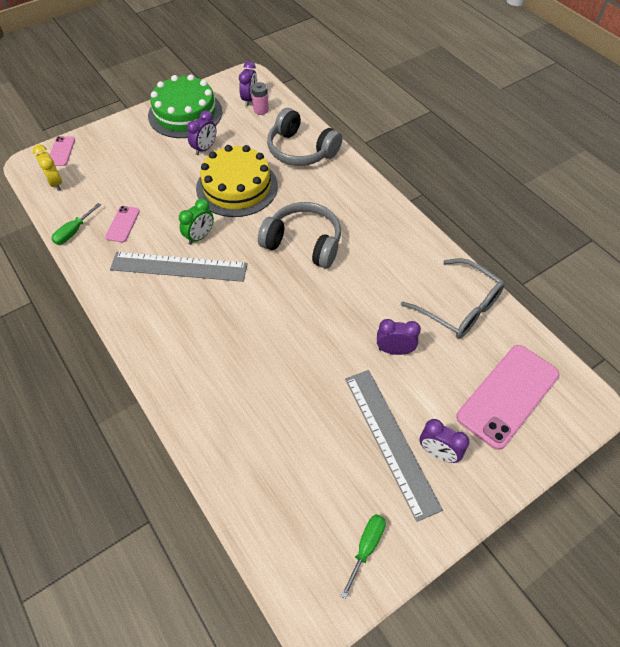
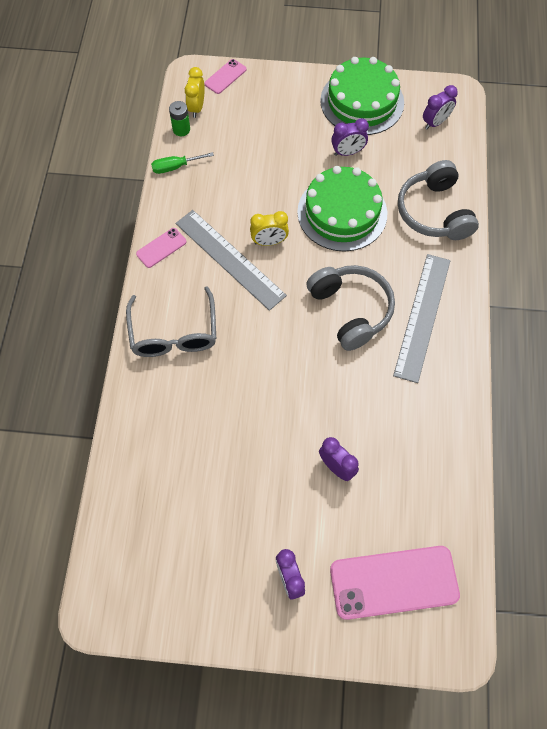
camera: 40 degrees right, 10 degrees up
pink phone [105,206,140,242] -> pink phone moved to [136,228,187,268]
green clock [179,199,214,245] -> yellow clock [250,211,289,246]
yellow cake [196,145,278,217] -> green cake [297,166,387,252]
pink battery [252,82,269,115] -> none
green screwdriver [341,514,386,599] -> none
grey ruler [345,370,443,522] -> grey ruler moved to [393,254,450,383]
grey glasses [401,258,505,339] -> grey glasses moved to [126,286,216,357]
none -> green battery [169,101,190,136]

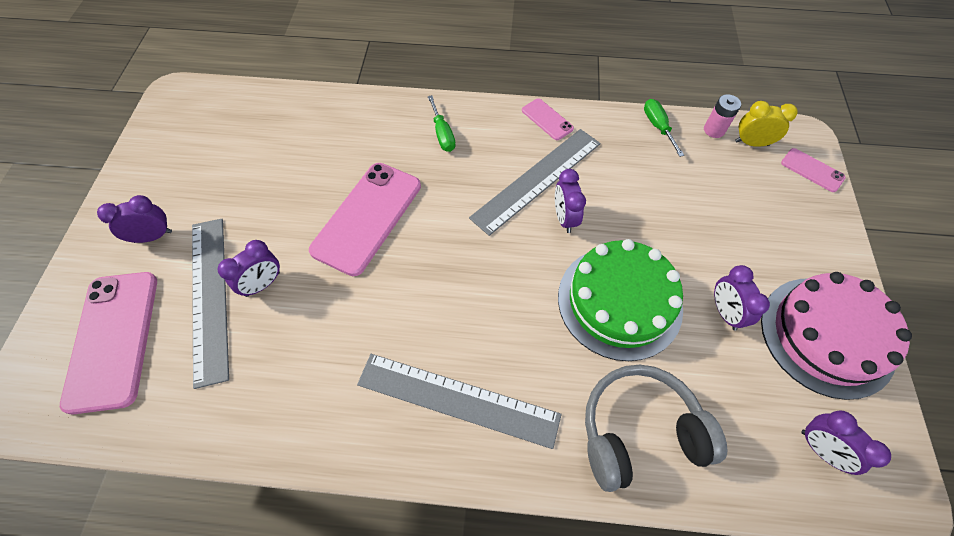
camera: 90 degrees right, 5 degrees down
grey glasses [126,286,216,357] -> green screwdriver [428,95,455,152]
green battery [169,101,190,136] -> pink battery [704,94,741,138]
yellow clock [250,211,289,246] -> purple clock [555,169,586,233]
grey headphones [306,265,395,351] -> none
green cake [320,57,404,135] -> pink cake [761,272,912,400]
none -> grey ruler [192,219,229,389]
none -> pink phone [309,163,421,276]

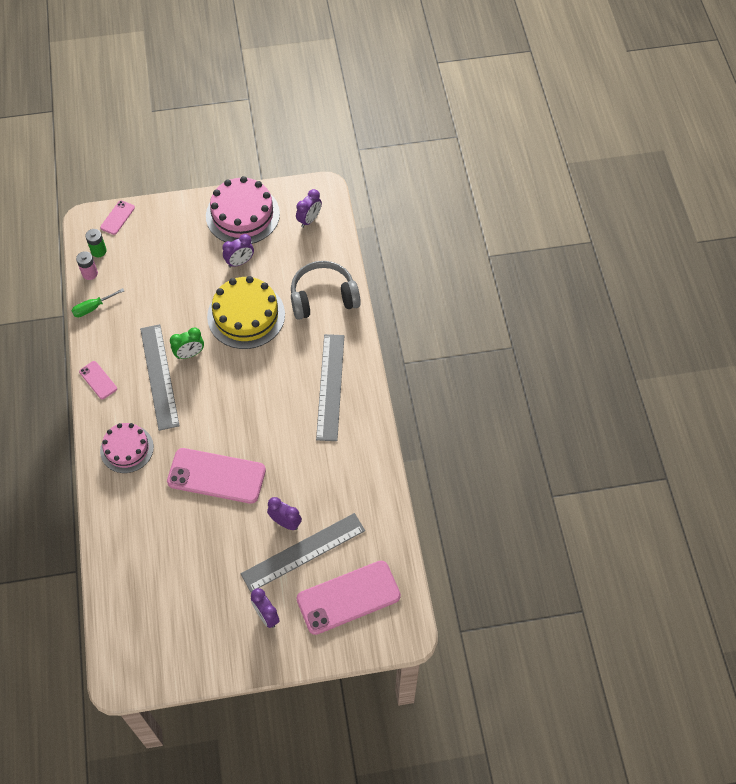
camera: 105 degrees left, 0 degrees up
green screwdriver [428,95,455,152] -> pink cake [100,423,154,473]
grey ruler [469,129,601,236] -> grey ruler turned 45 degrees clockwise [140,324,180,431]
pink phone [522,98,574,140] -> pink phone turned 75 degrees counterclockwise [79,361,117,399]
purple clock [555,169,586,233] -> green clock [170,327,204,359]
green cake [558,239,683,361] -> yellow cake [207,276,285,349]
grey headphones [585,365,728,492] -> grey headphones turned 105 degrees clockwise [291,261,361,320]
yellow clock [735,101,798,147] -> green battery [85,229,107,257]

